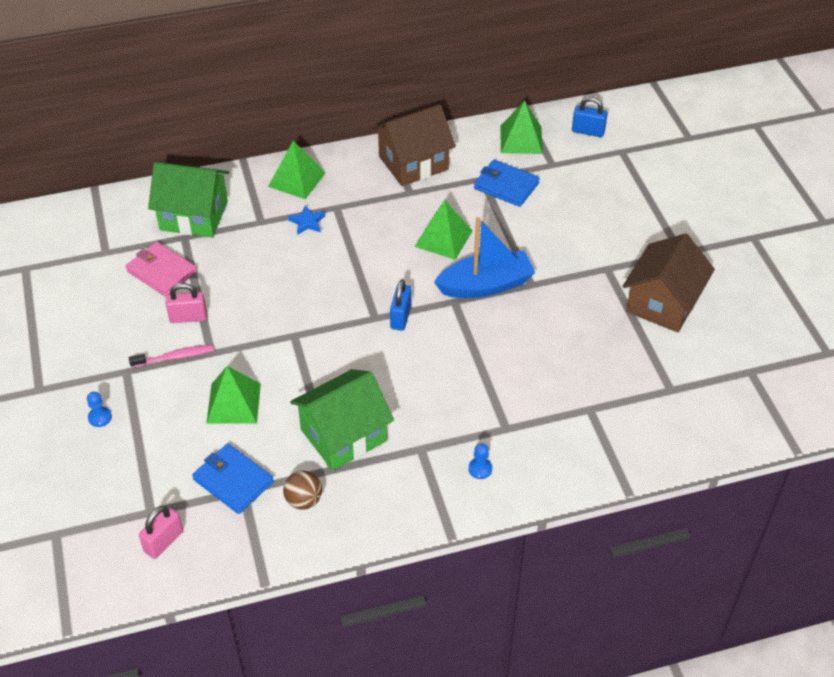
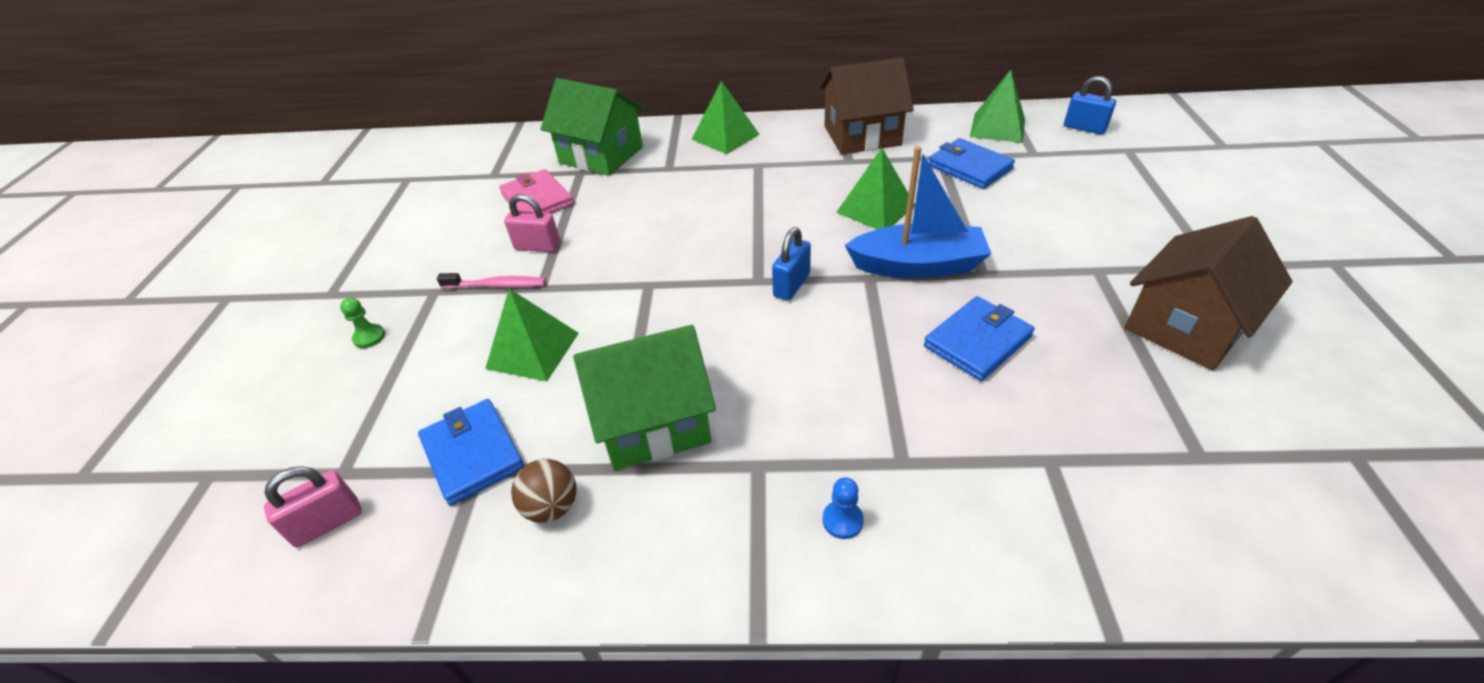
camera: 20 degrees right, 5 degrees down
blue pawn [87,392,112,427] -> green pawn [340,298,385,348]
blue star [288,205,325,235] -> none
none -> blue wallet [924,296,1035,381]

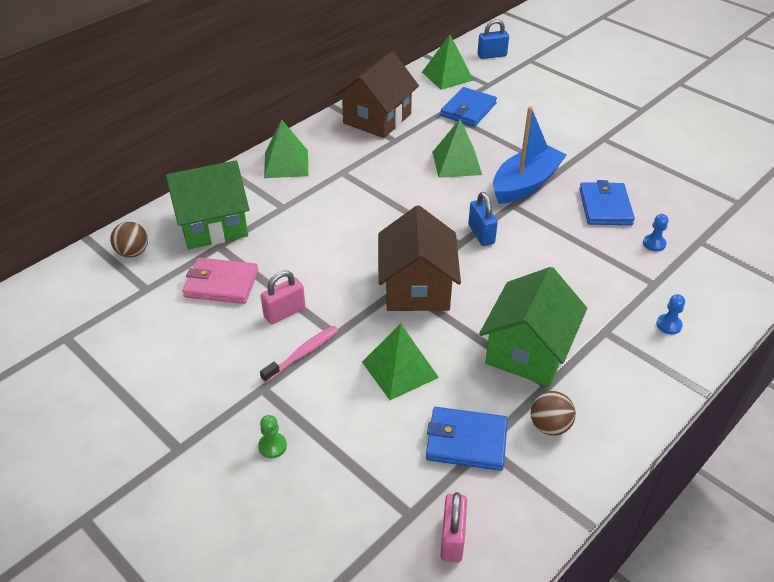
camera: 50 degrees left, 0 degrees up
blue wallet [928,138,1015,189] -> blue wallet turned 60 degrees counterclockwise [440,87,497,127]
brown house [1124,216,1292,371] -> brown house moved to [378,206,461,311]
none -> brown ball [110,222,148,258]
none -> blue pawn [643,214,669,251]

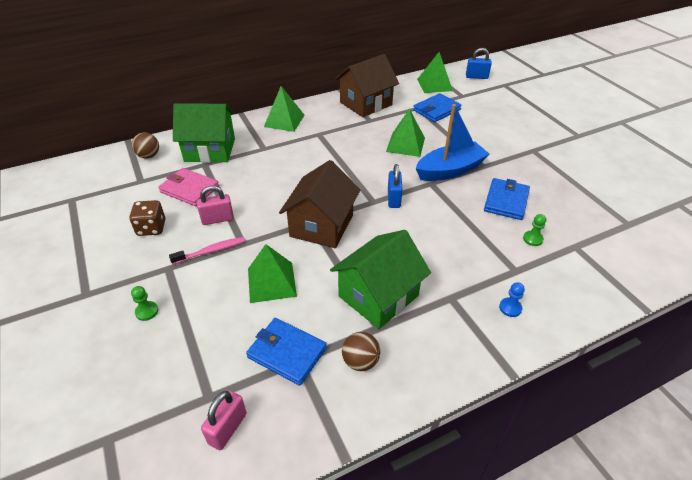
camera: 20 degrees right, 0 degrees up
blue pawn [643,214,669,251] -> green pawn [523,214,546,246]
none -> brown dice [129,200,165,236]

